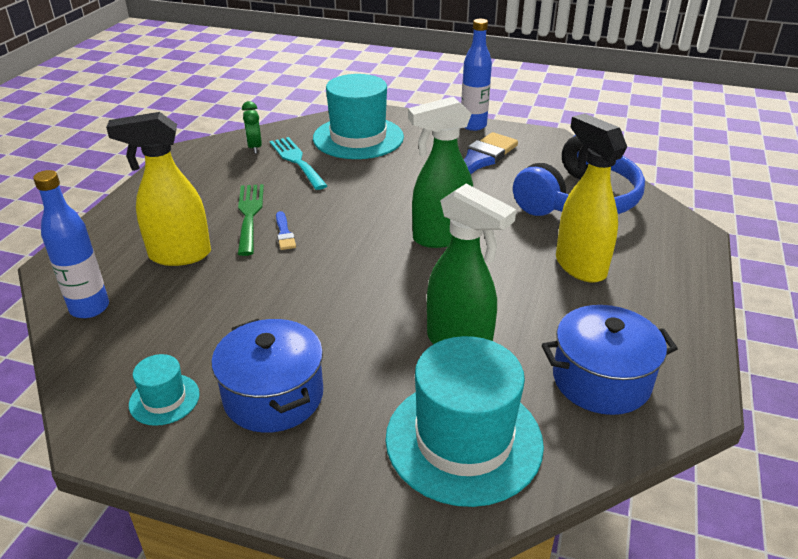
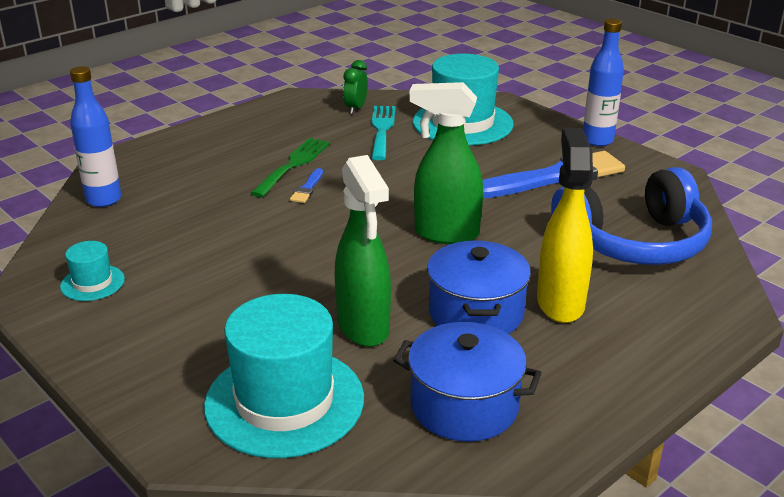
camera: 30 degrees right, 5 degrees down
yellow spray bottle [106,112,211,266] -> none
blue pot [211,319,323,433] -> blue pot moved to [427,240,531,334]

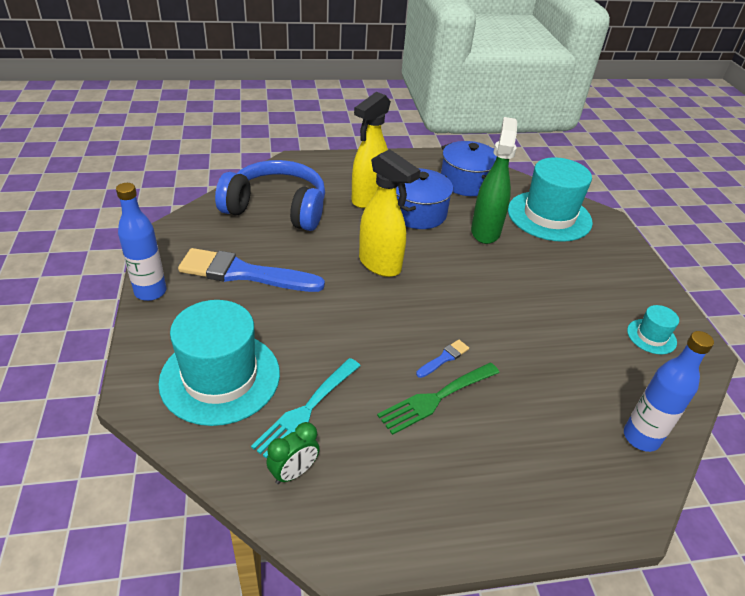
camera: 150 degrees left, 10 degrees up
green spray bottle [409,82,483,244] -> yellow spray bottle [359,149,420,277]

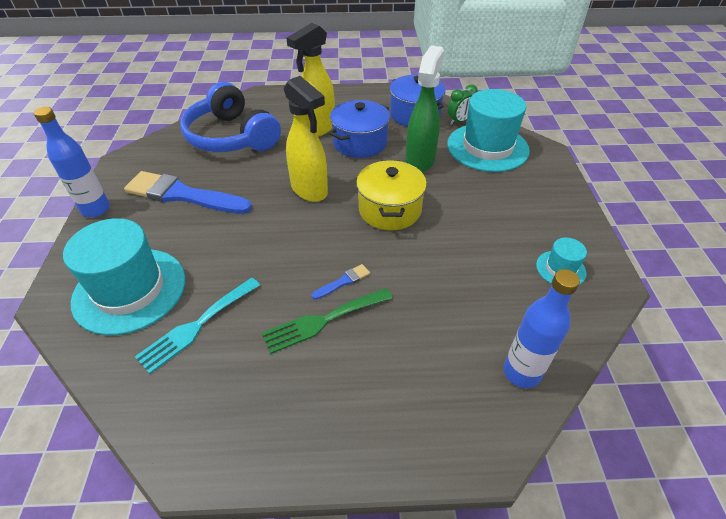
camera: 10 degrees right, 5 degrees up
blue headphones [215,160,325,231] -> blue headphones turned 150 degrees counterclockwise [180,82,281,152]
green clock [266,422,320,484] -> green clock moved to [448,84,478,125]
none -> yellow pot [356,160,427,231]

